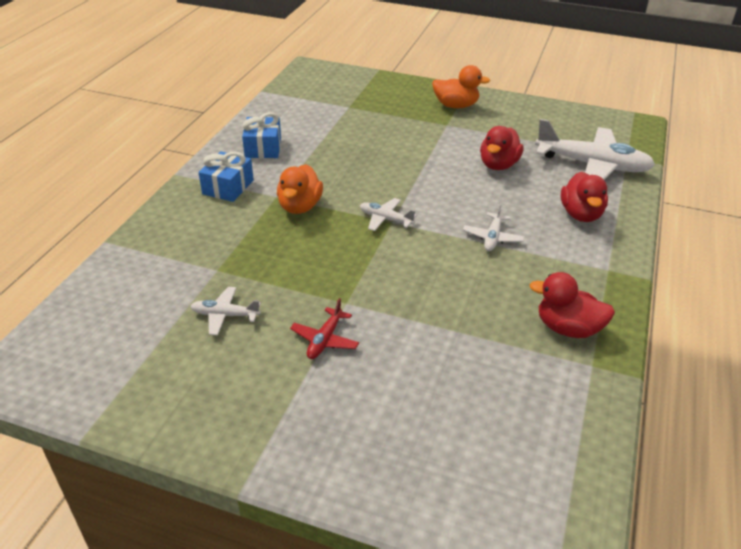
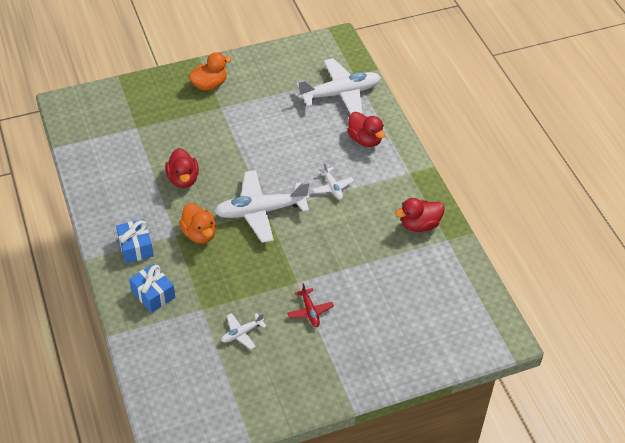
camera: 40 degrees left, 10 degrees up
blue gift [242,112,281,158] -> blue gift moved to [129,264,175,313]
white plane [360,198,417,231] -> white plane [214,170,309,243], size x2.14
red duck [480,126,524,170] -> red duck moved to [165,148,199,188]

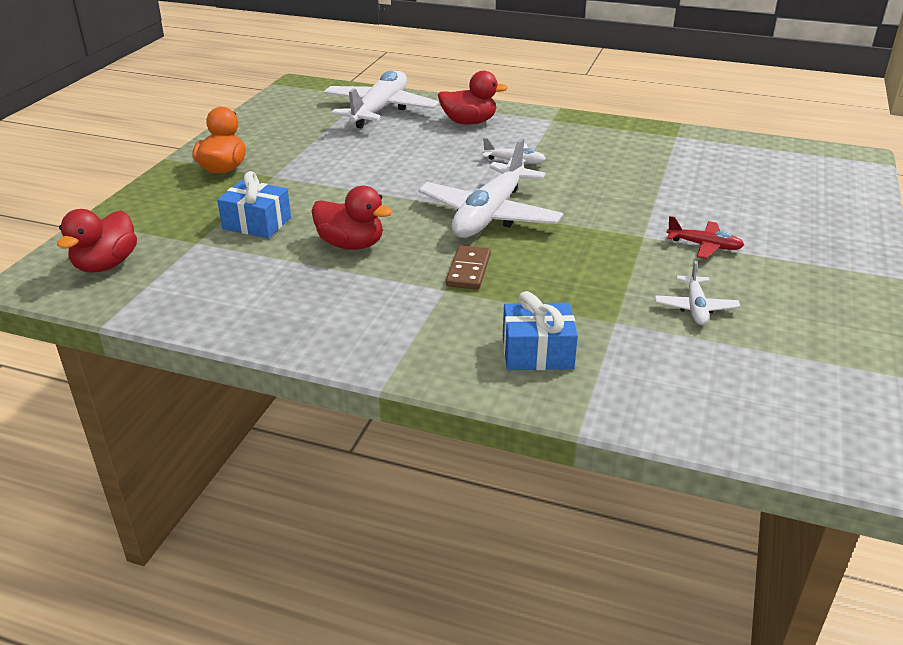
camera: 50 degrees left, 15 degrees down
blue gift [116,219,154,263] -> blue gift moved to [217,171,291,238]
orange duck [179,203,216,243] -> brown domino [446,245,491,290]
red duck [395,198,445,232] -> red duck moved to [57,209,137,273]

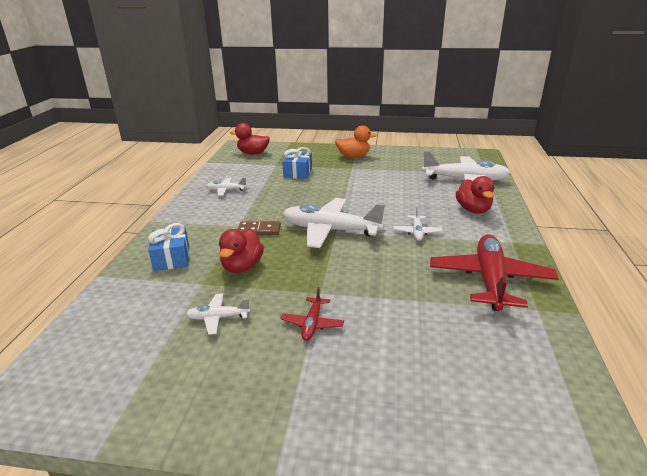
camera: 80 degrees right, 5 degrees down
red duck [311,186,392,250] -> red duck moved to [219,229,264,273]
none -> white plane [206,178,247,196]
none -> red plane [430,234,559,311]

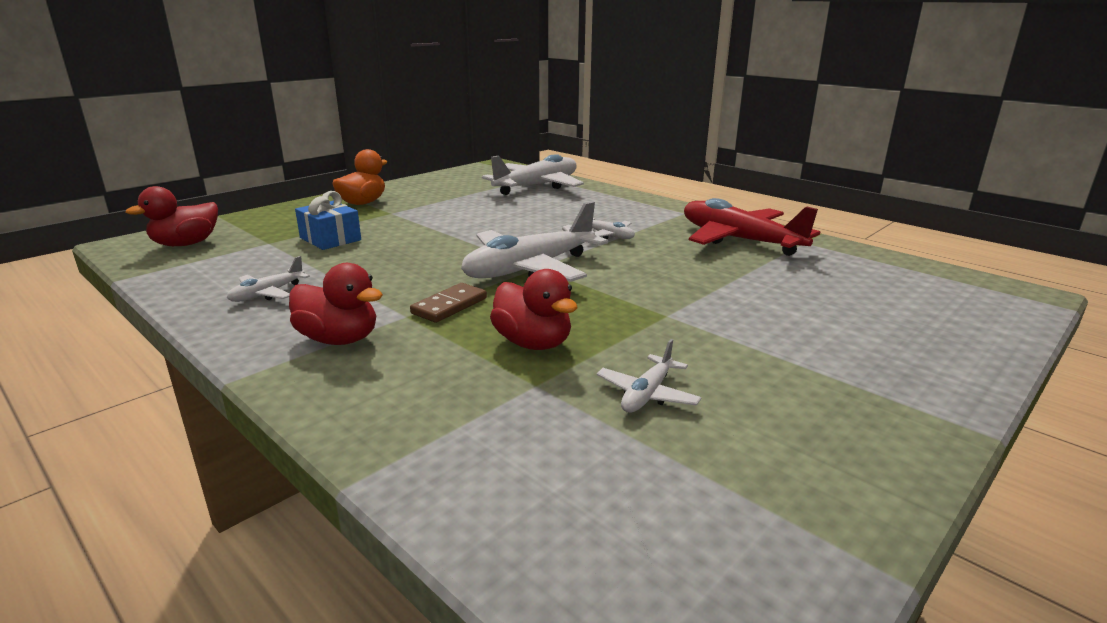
camera: 55 degrees left, 5 degrees down
blue gift [148,223,189,271] -> none
red plane [280,287,344,341] -> none
red duck [456,176,494,213] -> red duck moved to [289,263,383,345]

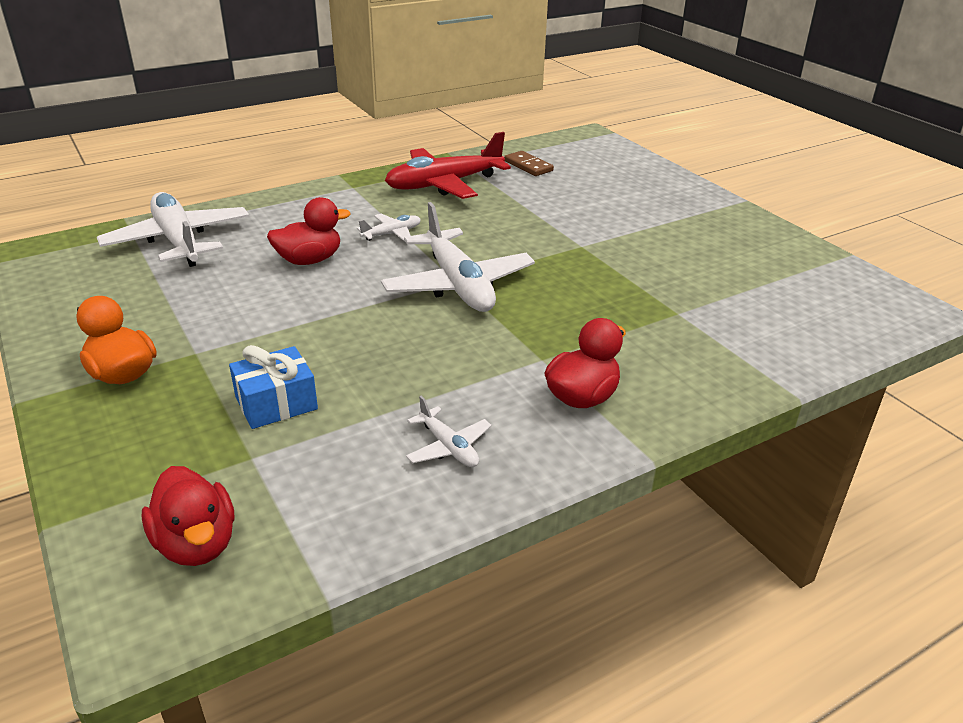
camera: 75 degrees left, 10 degrees up
brown domino [410,283,487,323] -> brown domino moved to [504,151,554,176]
red duck [490,269,577,350] -> red duck moved to [267,197,351,265]
white plane [597,339,702,413] -> none

